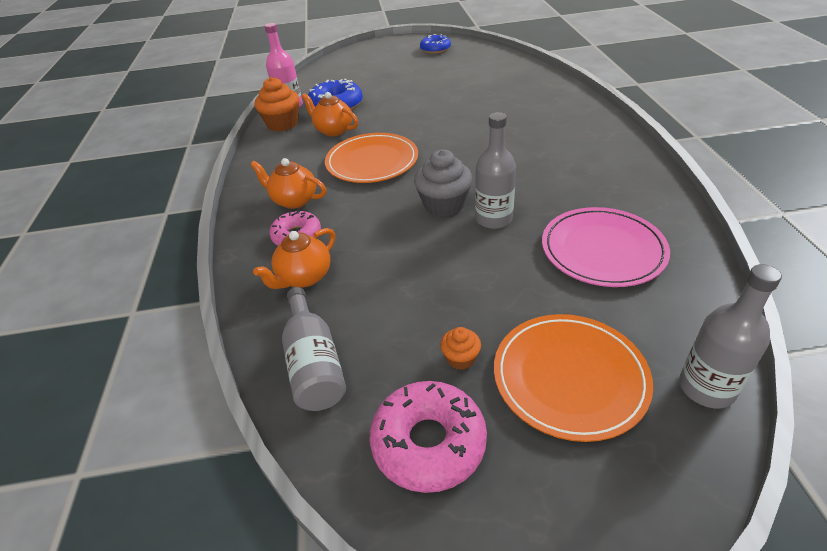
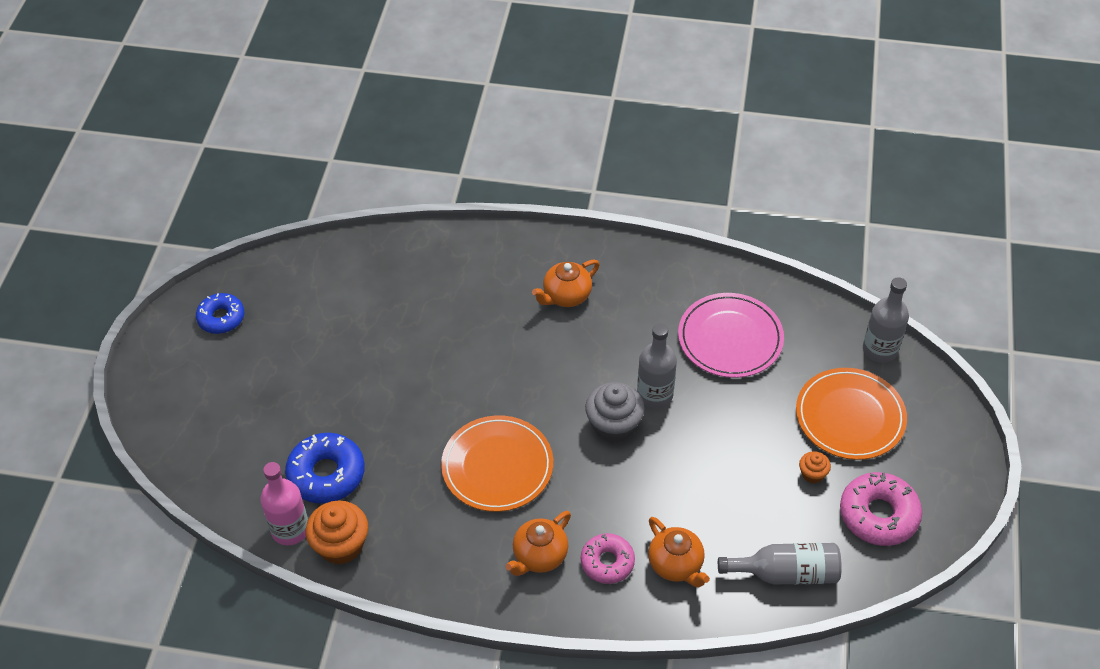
camera: 75 degrees left, 10 degrees up
orange teapot [302,92,358,136] -> orange teapot moved to [532,260,600,307]

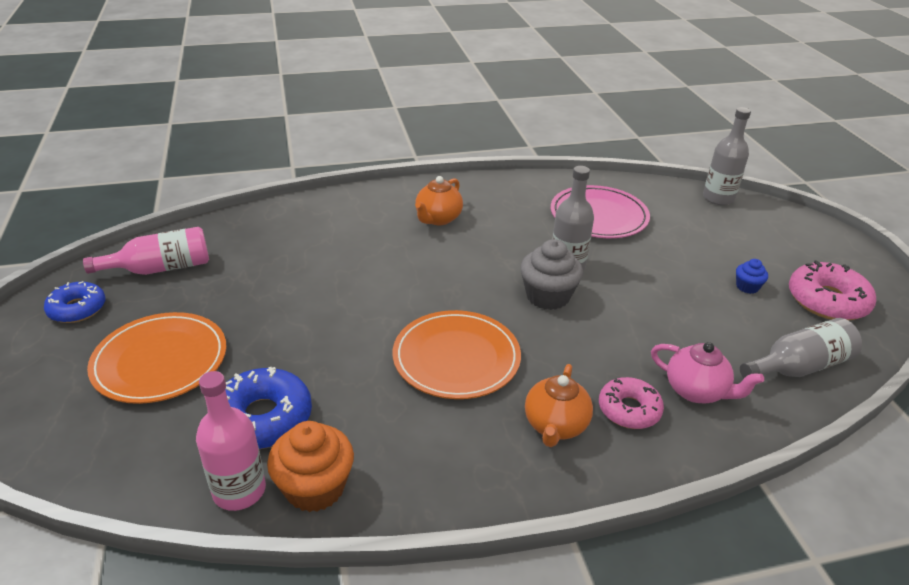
camera: 25 degrees left, 15 degrees down
orange teapot [648,517,710,587] -> pink teapot [651,342,764,403]
orange plate [796,368,907,460] -> orange plate moved to [87,312,226,404]
orange cupcake [799,451,831,483] -> blue cupcake [736,259,768,294]
none -> pink bottle [83,227,209,275]

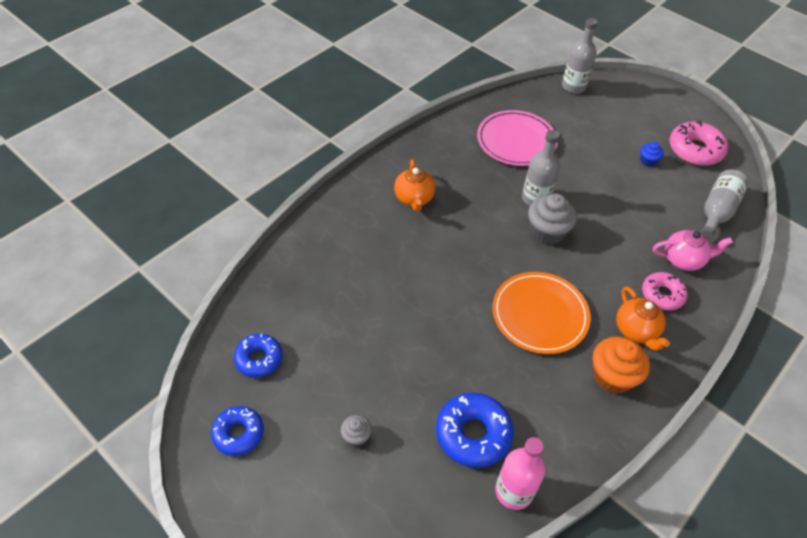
camera: 35 degrees left, 15 degrees up
pink bottle [83,227,209,275] -> blue donut [234,334,283,377]
orange plate [87,312,226,404] -> grey cupcake [341,415,372,447]
orange cupcake [267,421,354,512] -> orange cupcake moved to [593,337,650,394]

